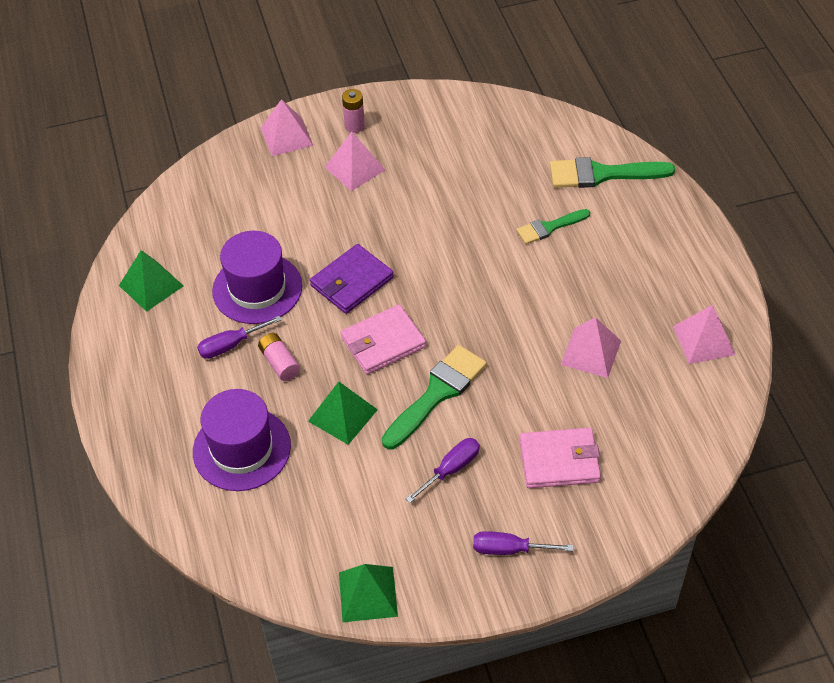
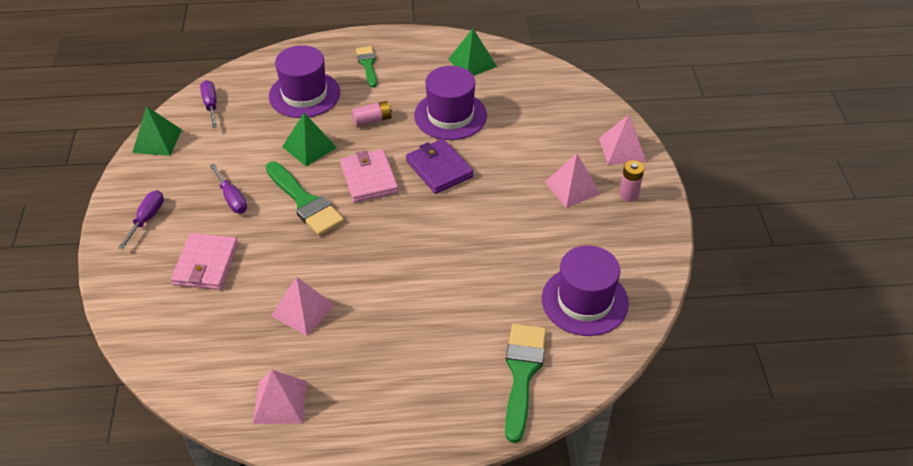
camera: 100 degrees right, 5 degrees down
purple screwdriver [197,316,282,359] -> purple screwdriver moved to [200,80,217,128]
green brush [517,209,590,244] -> green brush moved to [356,46,377,87]
none -> purple hat [542,245,629,336]

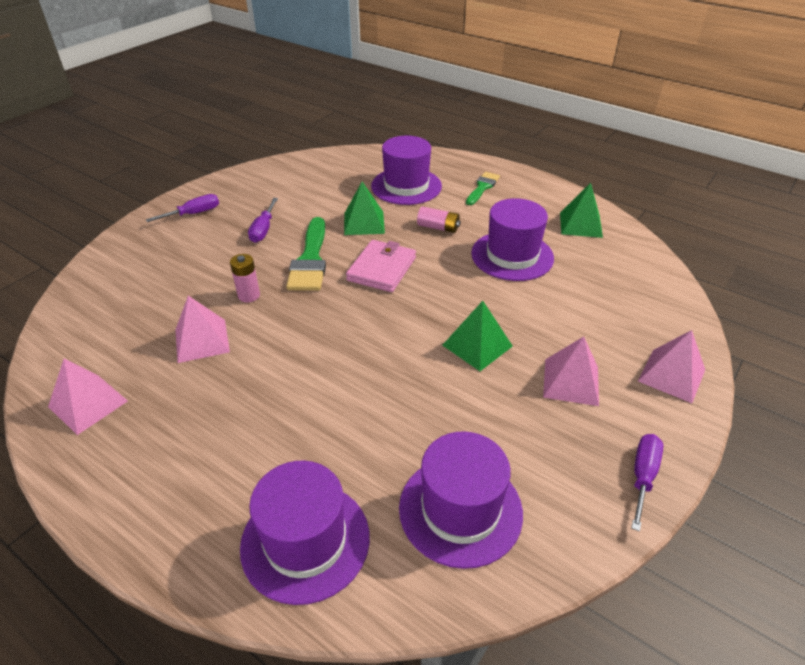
camera: 40 degrees right, 5 degrees down
green pyramid [132,106,182,156] -> green pyramid moved to [442,301,513,371]
pink wallet [171,233,238,290] -> none
purple screwdriver [200,80,217,128] -> purple screwdriver moved to [631,434,663,531]
purple wallet [406,139,474,194] -> none
green brush [505,324,546,443] -> purple hat [240,461,370,605]
pink battery [619,160,644,202] -> pink battery moved to [230,254,260,303]

